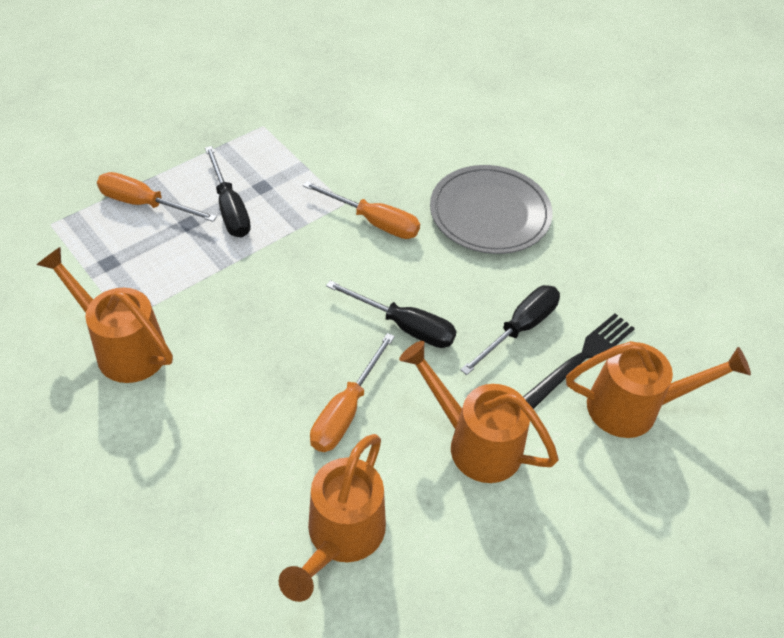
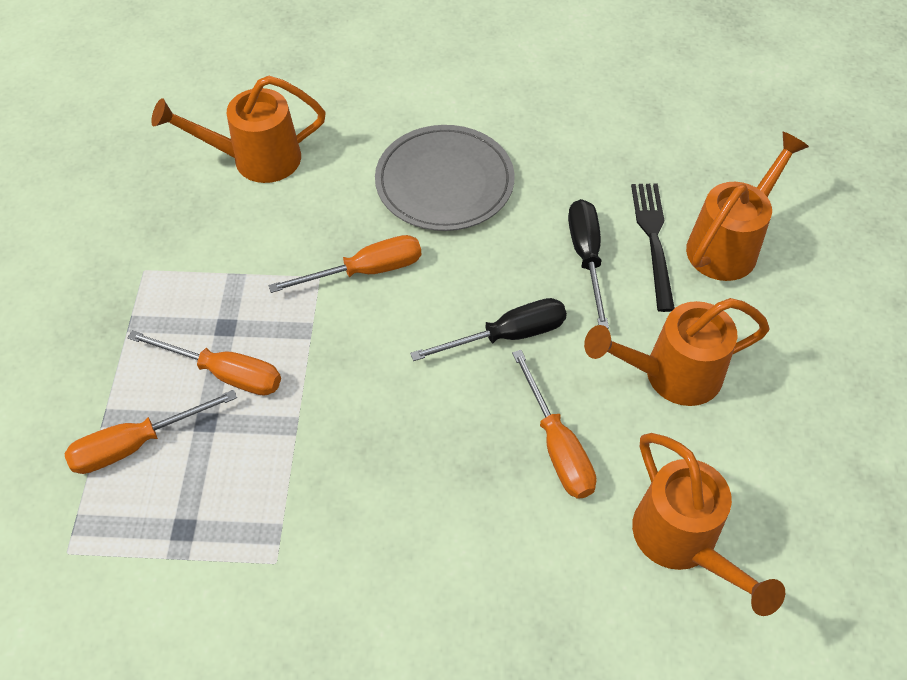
camera: 45 degrees left, 5 degrees up
orange watering can [36,247,173,383] -> orange watering can moved to [151,76,326,183]
black screwdriver [205,146,251,237] -> orange screwdriver [127,330,281,396]

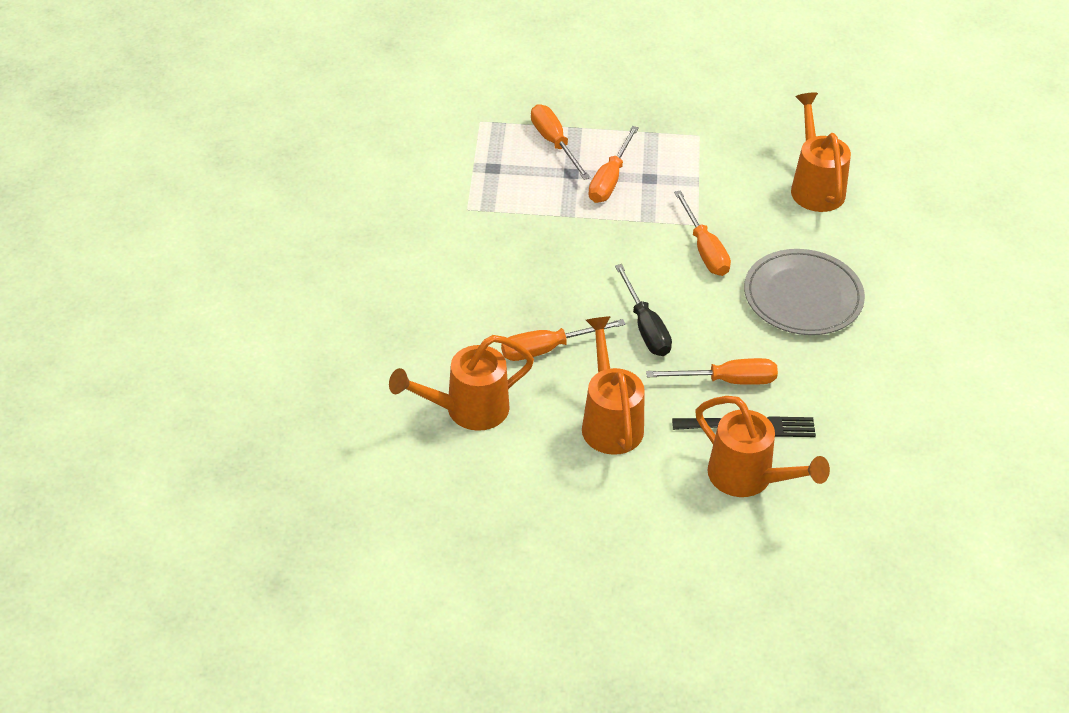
camera: 90 degrees right, 10 degrees down
black screwdriver [568,199,609,329] -> orange screwdriver [646,358,778,385]

